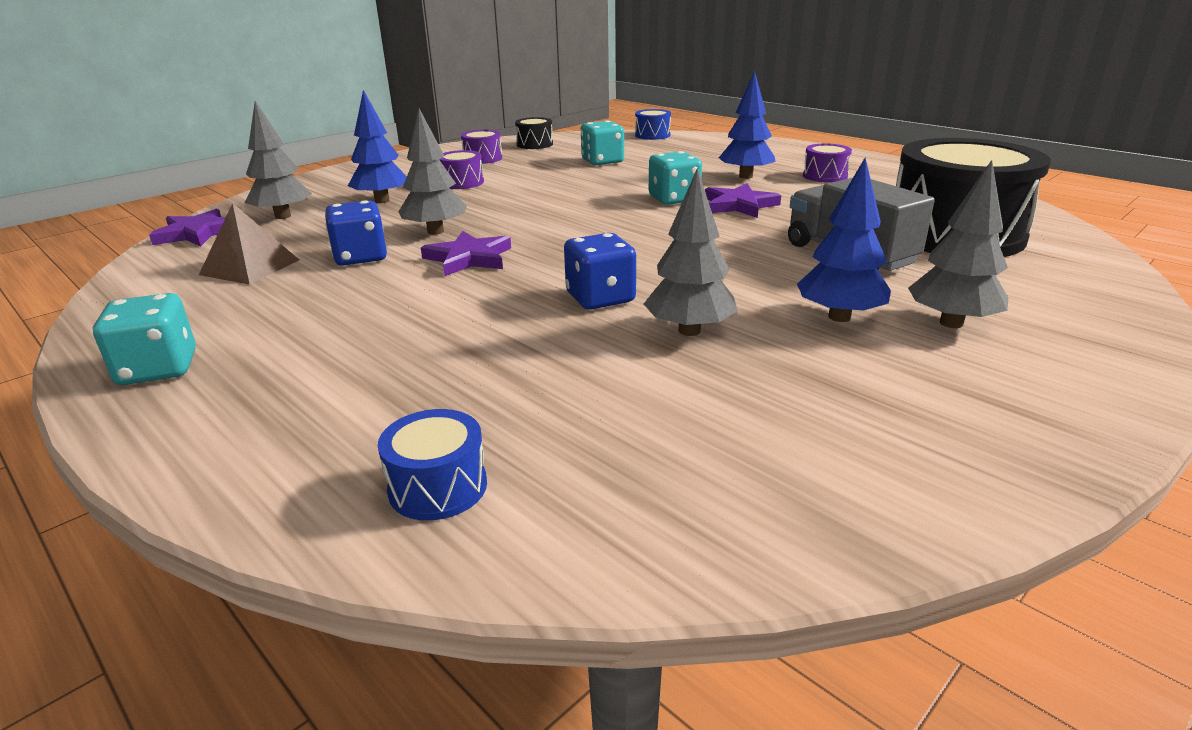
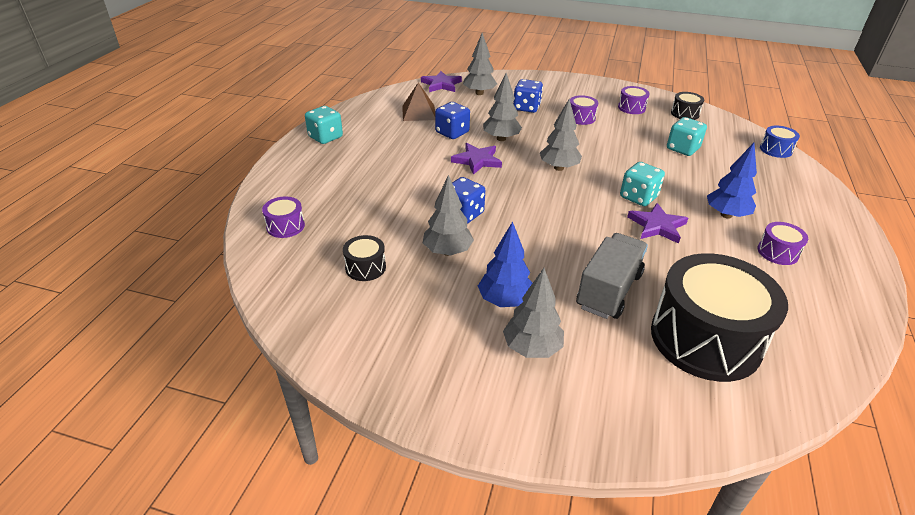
camera: 60 degrees right, 10 degrees up
blue tree [348,90,407,203] -> blue dice [513,79,543,113]
blue drum [378,409,487,521] -> purple drum [262,197,305,238]
none -> black drum [343,235,386,281]
none -> grey tree [540,99,582,171]

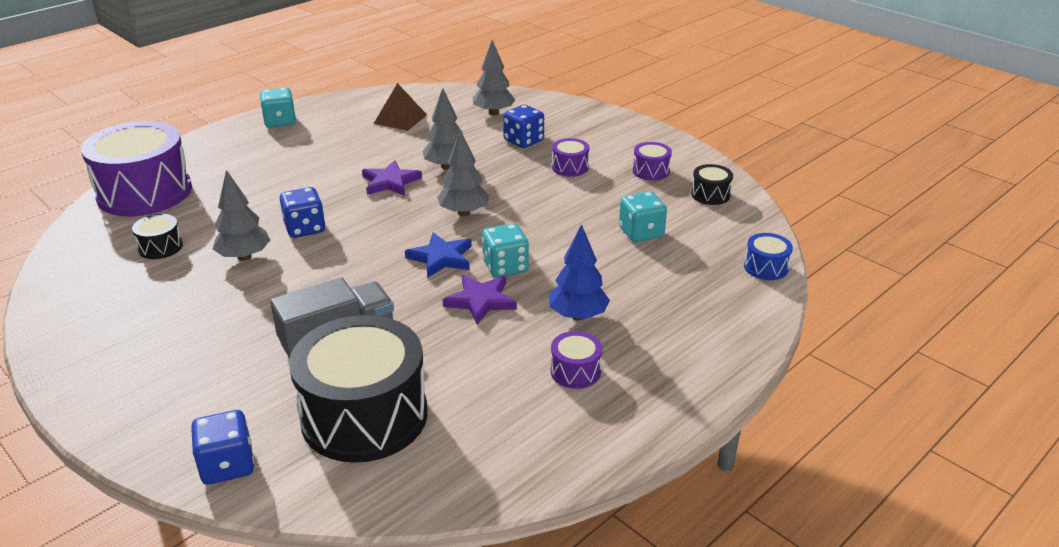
camera: 30 degrees right, 5 degrees down
purple drum [262,197,305,238] -> purple drum [81,121,192,216], size x2.35
purple star [421,71,462,92] -> none
blue dice [435,102,470,139] -> blue dice moved to [191,410,254,485]
blue tree [478,221,533,307] -> none
grey tree [503,268,564,358] -> none
none -> blue star [405,232,472,278]

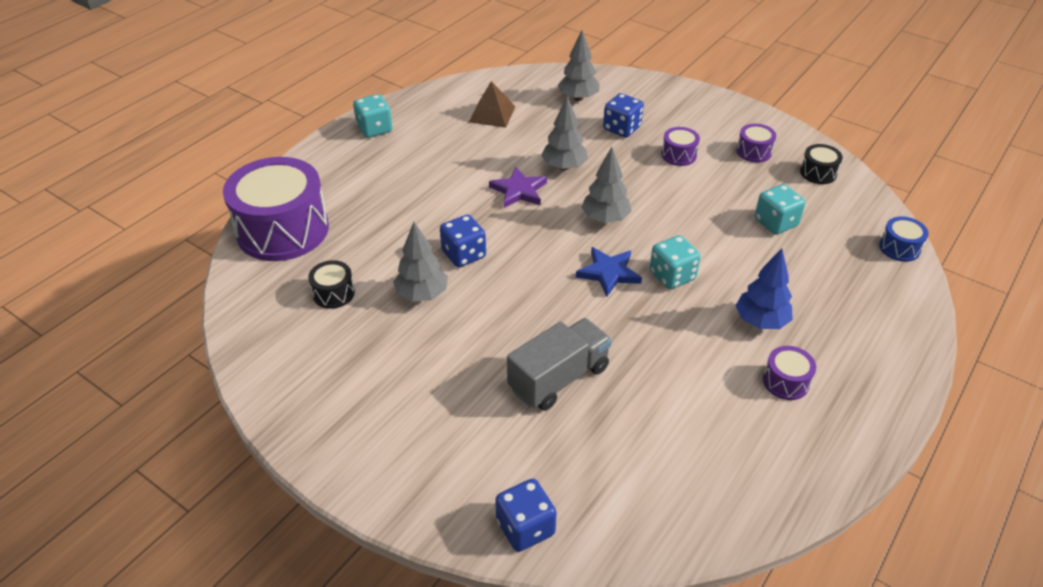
camera: 10 degrees left, 10 degrees up
black drum [289,315,427,463] -> none
purple star [443,275,517,324] -> none

